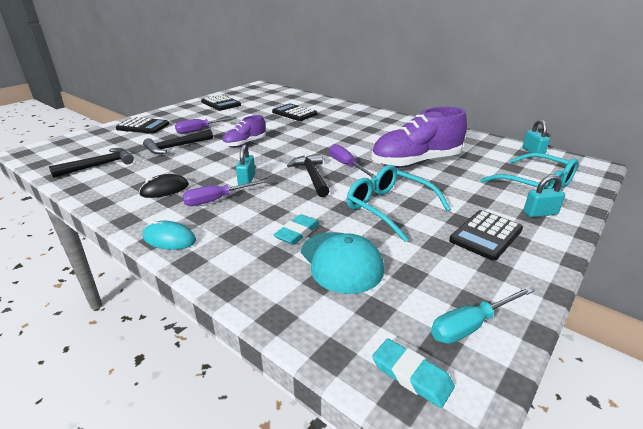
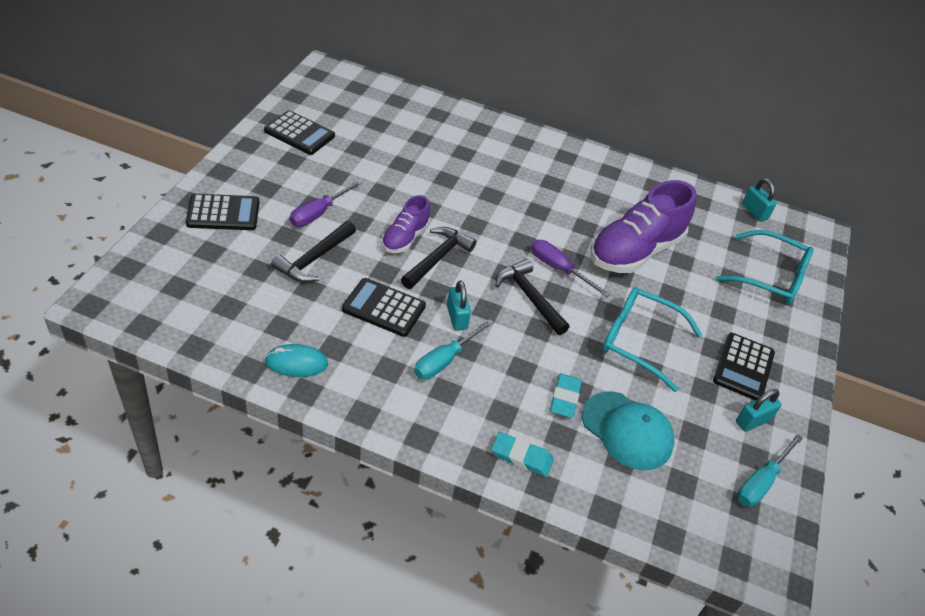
camera: 25 degrees left, 15 degrees up
black hammer [49,148,134,178] -> black hammer moved to [401,227,476,289]
black mouse [139,174,189,198] -> none
turquoise mouse [143,220,196,250] -> turquoise mouse moved to [264,344,328,377]
purple screwdriver [182,179,268,206] -> turquoise screwdriver [414,319,494,379]
black calculator [272,104,318,121] -> black calculator moved to [342,278,426,337]
turquoise eraser [372,339,455,408] -> turquoise eraser moved to [492,432,554,477]
turquoise padlock [523,175,565,217] -> turquoise padlock moved to [736,389,782,432]

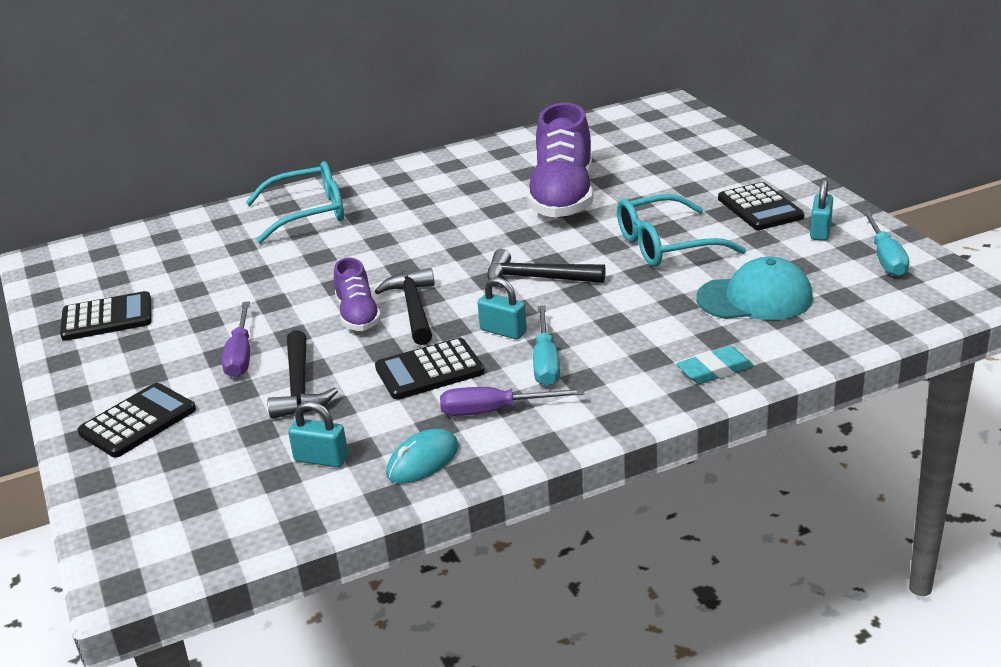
camera: 35 degrees left, 15 degrees down
purple screwdriver [531,240,610,297] -> purple screwdriver moved to [440,387,584,416]
turquoise eraser [550,373,582,418] -> none
turquoise glasses [716,230,814,305] -> turquoise glasses moved to [246,161,344,243]
turquoise padlock [742,178,777,221] -> turquoise padlock moved to [288,401,348,467]

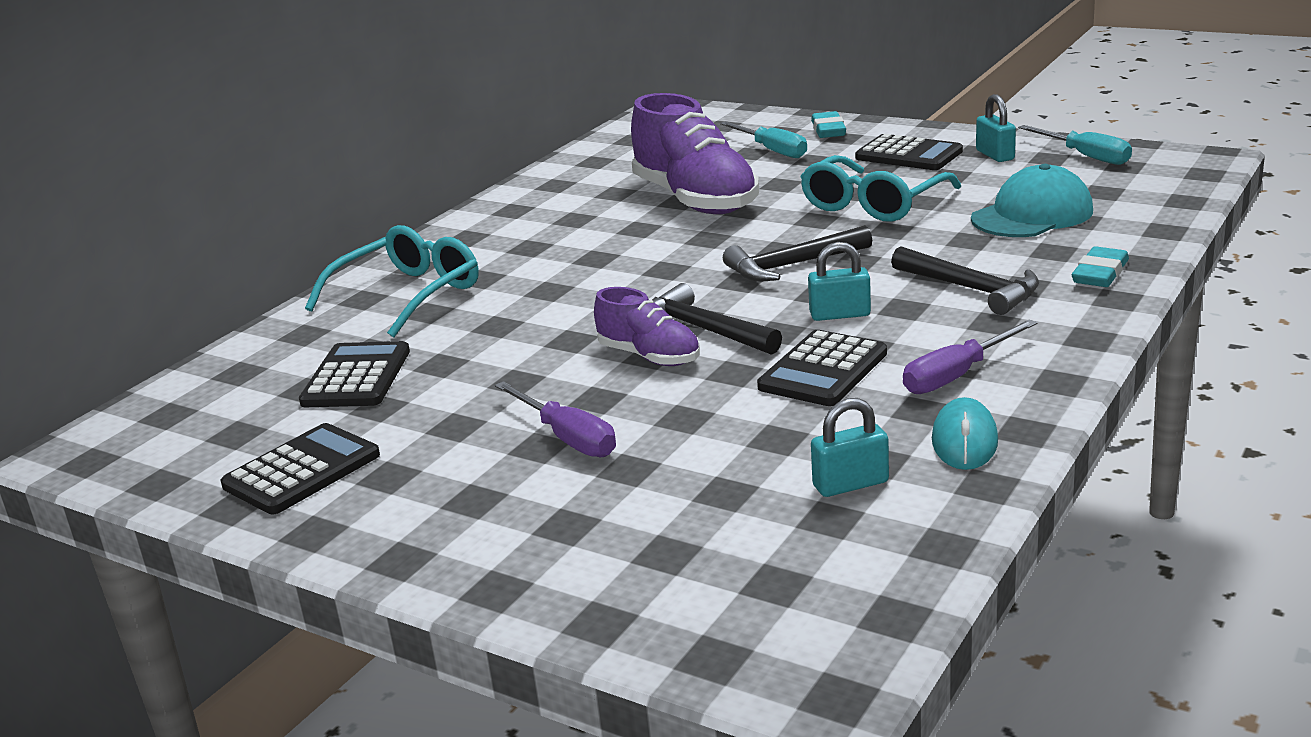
camera: 35 degrees left, 5 degrees down
black calculator [78,383,196,458] -> black calculator moved to [299,341,410,407]
black hammer [267,330,338,419] -> black hammer moved to [891,246,1039,315]
turquoise screwdriver [533,306,560,386] -> turquoise screwdriver moved to [720,121,807,158]
none -> turquoise eraser [811,111,846,138]

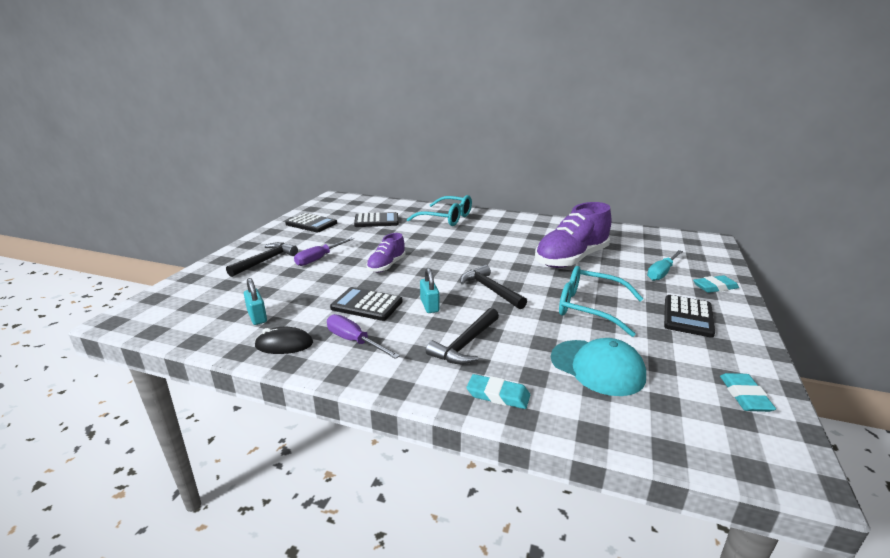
camera: 75 degrees right, 0 degrees up
black hammer [652,283,782,355] -> black hammer moved to [226,242,298,277]
turquoise mouse [932,397,998,470] -> black mouse [255,327,313,354]
turquoise padlock [976,94,1016,162] -> none
turquoise screwdriver [1018,125,1132,165] -> turquoise eraser [720,373,776,412]

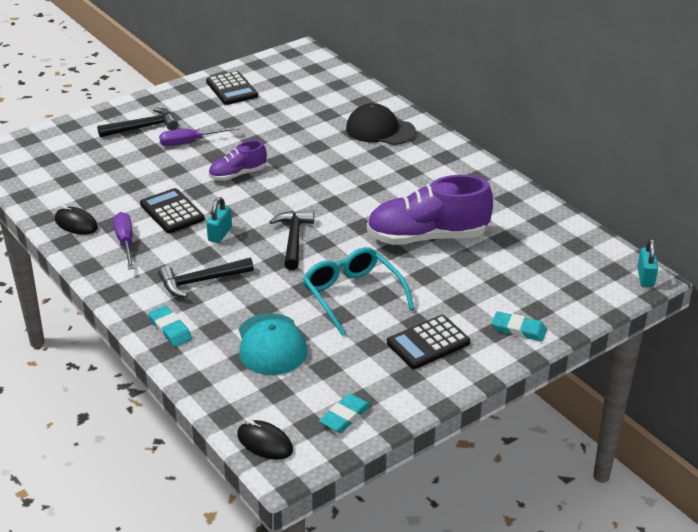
camera: 35 degrees right, 10 degrees up
turquoise padlock [244,278,267,325] -> turquoise padlock moved to [637,239,658,287]
black calculator [354,212,399,227] -> none
turquoise glasses [407,195,472,226] -> black cap [346,103,416,145]
turquoise screwdriver [647,250,683,281] -> none
none -> black mouse [237,420,293,460]

